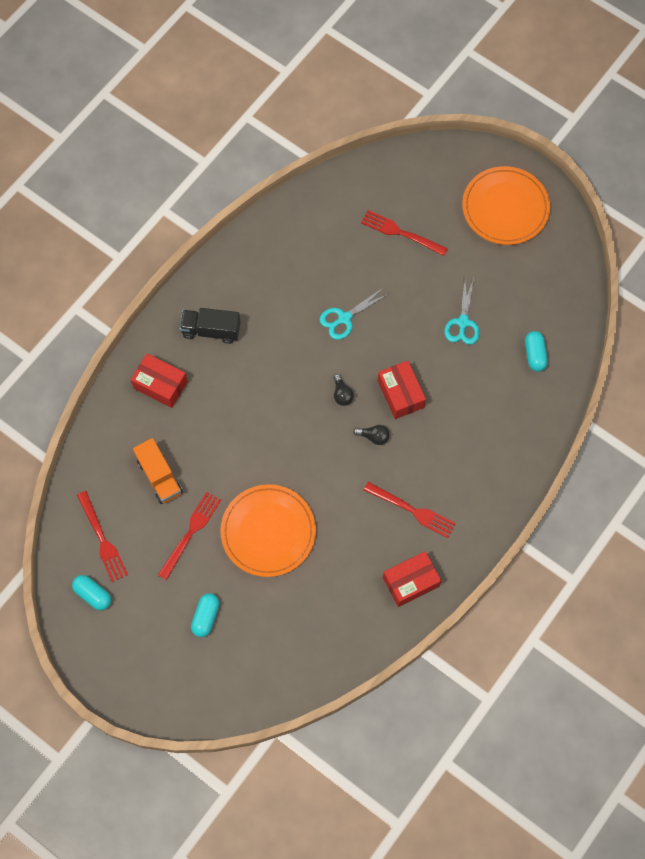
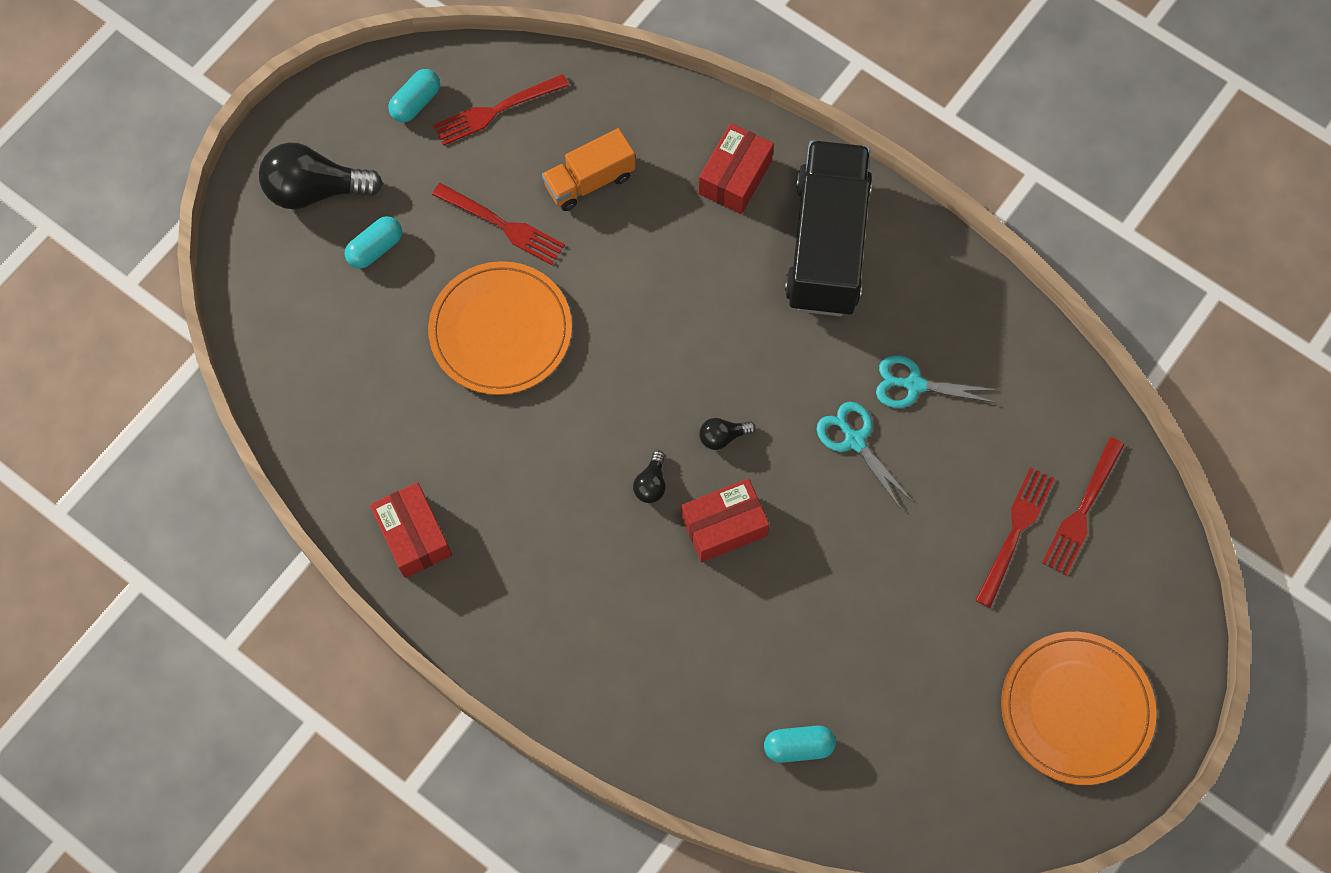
camera: 90 degrees right, 0 degrees up
black truck [180,308,241,344] -> black truck [785,140,872,317], size x1.86
turquoise capsule [191,593,219,637] -> turquoise capsule turned 60 degrees counterclockwise [345,216,402,269]
red fork [364,482,456,538] -> red fork moved to [1042,437,1125,575]
turquoise scissors [444,278,480,345] -> turquoise scissors moved to [876,355,998,408]
none -> black light bulb [259,142,383,209]

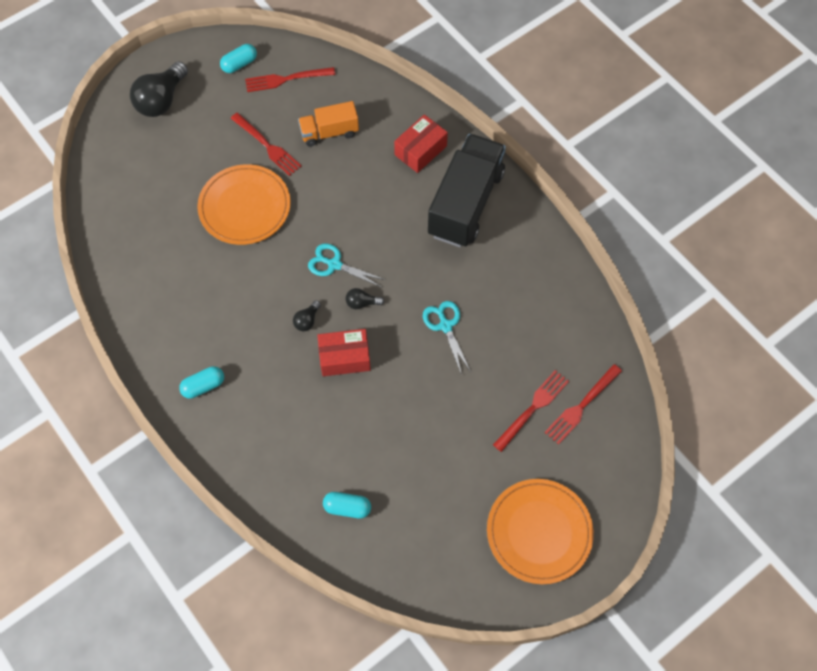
camera: 15 degrees right, 5 degrees down
black light bulb [259,142,383,209] -> black light bulb turned 75 degrees counterclockwise [130,61,188,117]
turquoise capsule [345,216,402,269] -> turquoise capsule moved to [179,366,224,399]
red box [370,482,452,578] -> none
turquoise scissors [876,355,998,408] -> turquoise scissors moved to [308,244,386,287]

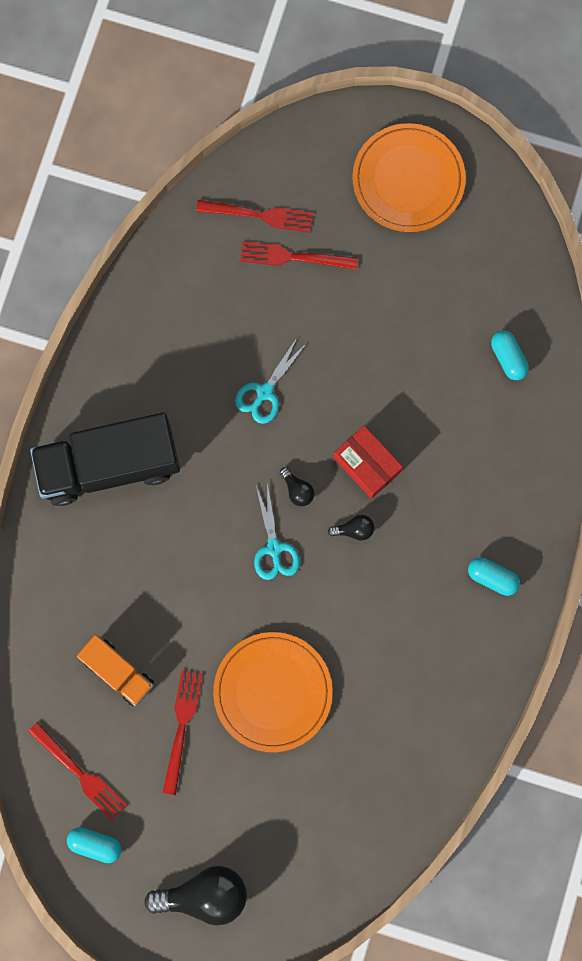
camera: 125 degrees left, 15 degrees up
red box [394,115,448,173] -> none

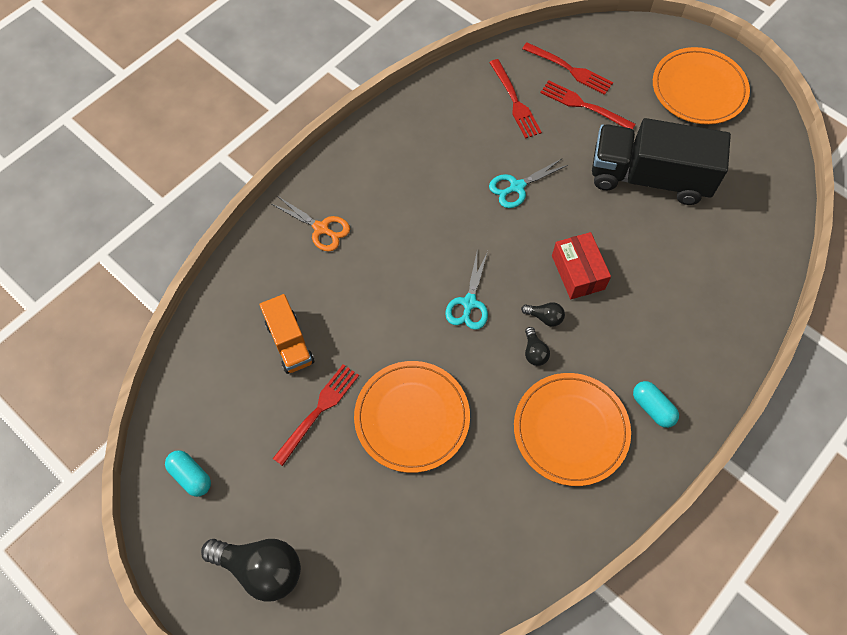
camera: 25 degrees right, 15 degrees down
red fork [28,722,127,821] -> red fork moved to [489,59,542,139]
black truck [30,413,180,506] -> black truck moved to [592,118,731,205]
black light bulb [280,467,314,506] -> black light bulb moved to [525,327,550,366]
turquoise capsule [491,330,529,380] -> none
none -> orange scissors [272,197,350,252]
none -> orange plate [514,373,631,486]

